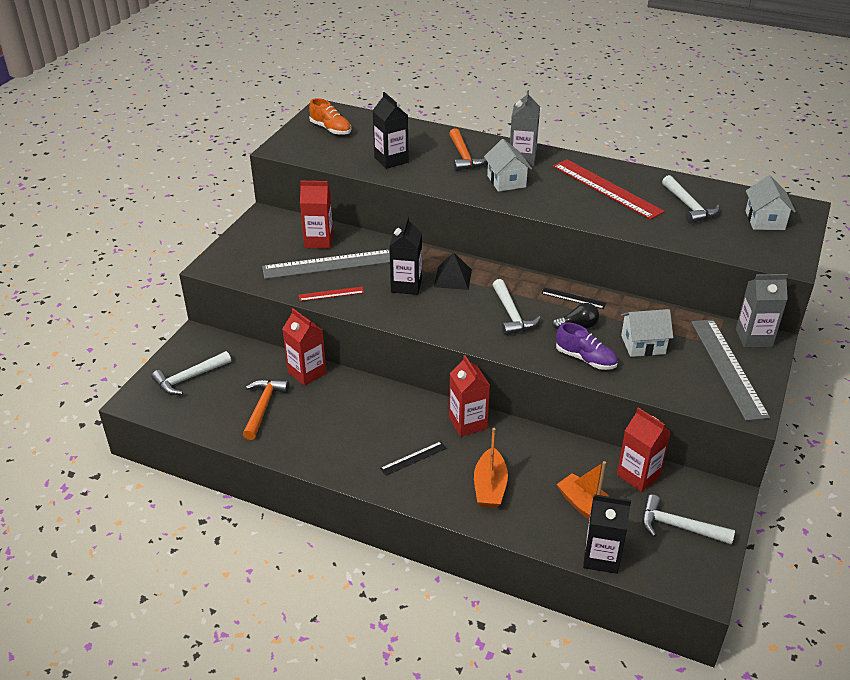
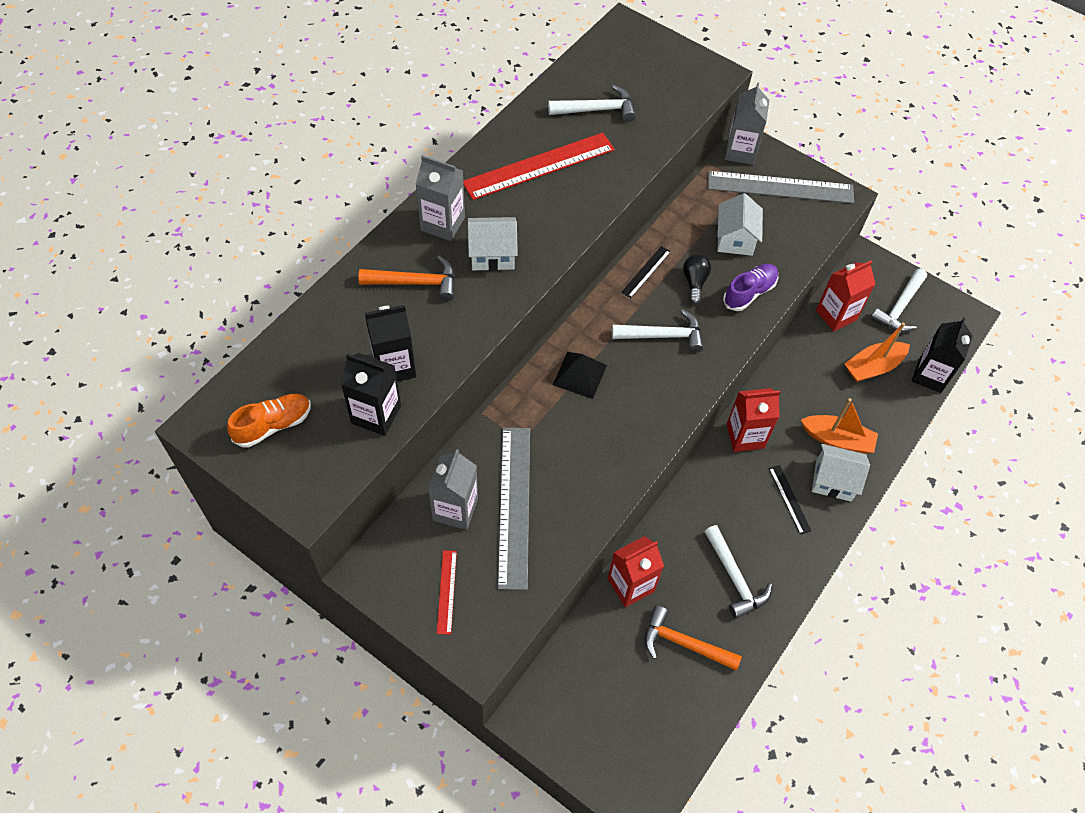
camera: 80 degrees left, 20 degrees up
white hammer [152,351,231,395] -> white hammer moved to [704,525,772,619]
red ruler [299,287,364,301] -> red ruler moved to [437,550,457,635]
red carton [300,180,333,249] -> grey carton [428,449,478,530]
black carton [389,216,422,295] -> black carton moved to [341,353,401,436]
white house [746,176,796,230] -> white house moved to [812,444,870,502]

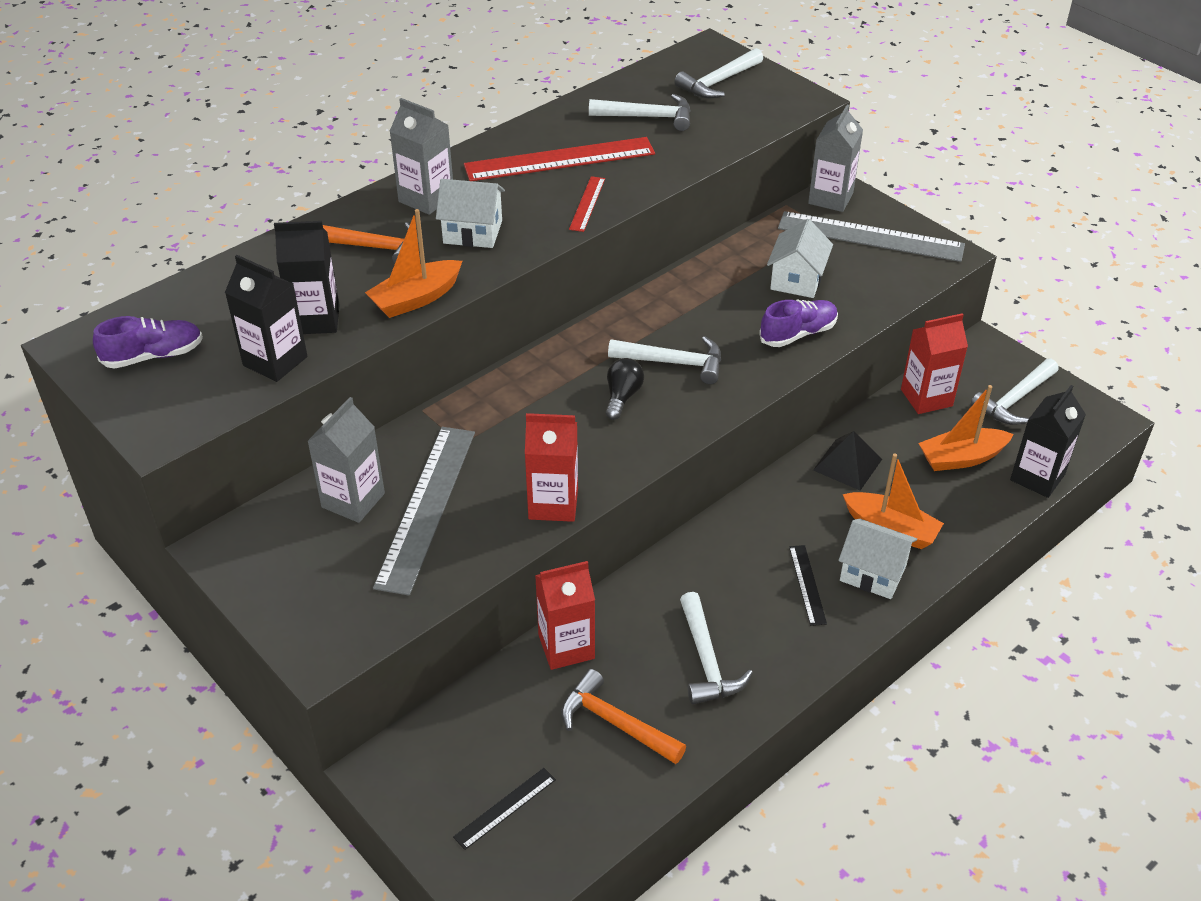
camera: 15 degrees right, 15 degrees down
orange shoe [227,394,311,448] -> purple shoe [93,316,203,369]
red ruler [437,550,457,635] -> red ruler moved to [569,176,605,232]
black pyramid [553,352,607,399] -> black pyramid moved to [813,431,882,490]
black ruler [621,246,671,298] -> black ruler moved to [453,768,556,850]
black light bulb [683,254,711,304] -> black light bulb moved to [606,358,644,420]
red carton [726,388,780,452] -> red carton moved to [525,413,578,522]
none -> orange boat [365,209,462,318]
none -> white hammer [674,48,763,98]

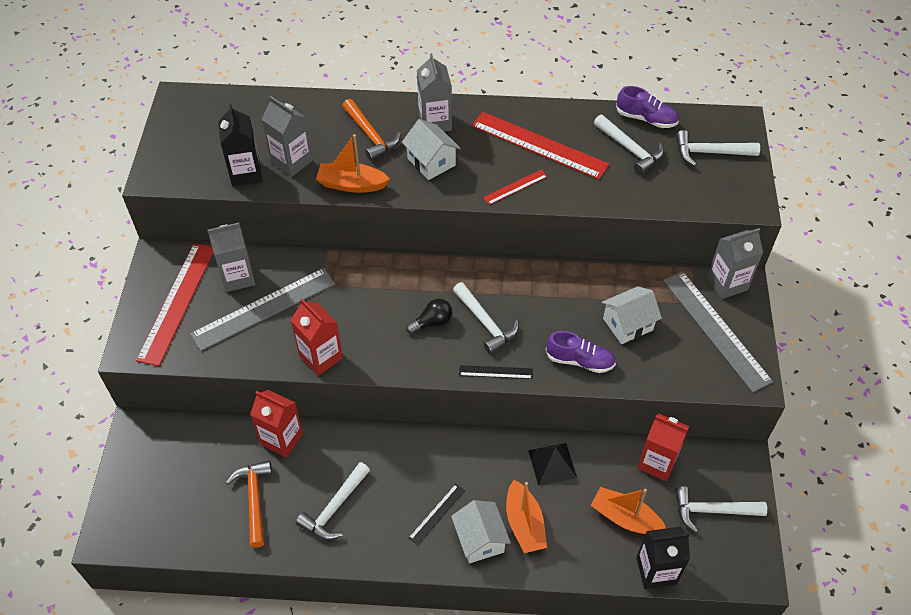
camera: 45 degrees right, 10 degrees up
purple shoe [93,316,203,369] -> purple shoe moved to [616,86,679,128]
black carton [274,221,340,334] -> grey carton [261,96,313,177]
black ruler [453,768,556,850] -> black ruler moved to [459,365,533,379]
none -> red ruler [136,243,213,366]

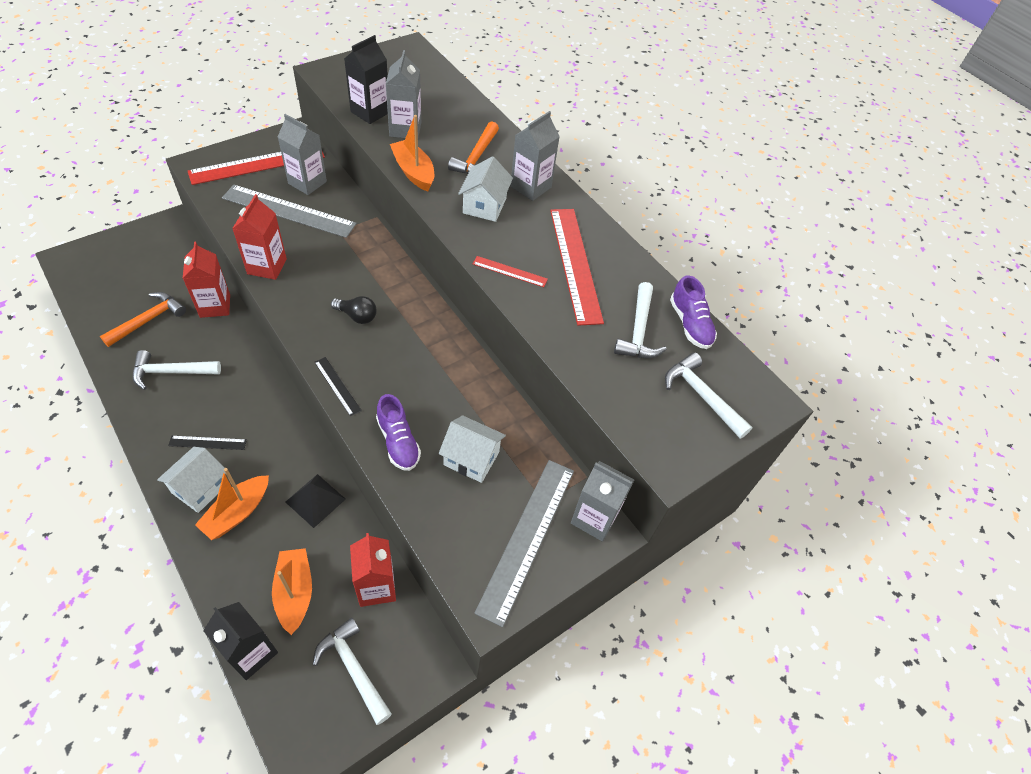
camera: 45 degrees right, 0 degrees up
white hammer [453,282,519,354] -> none

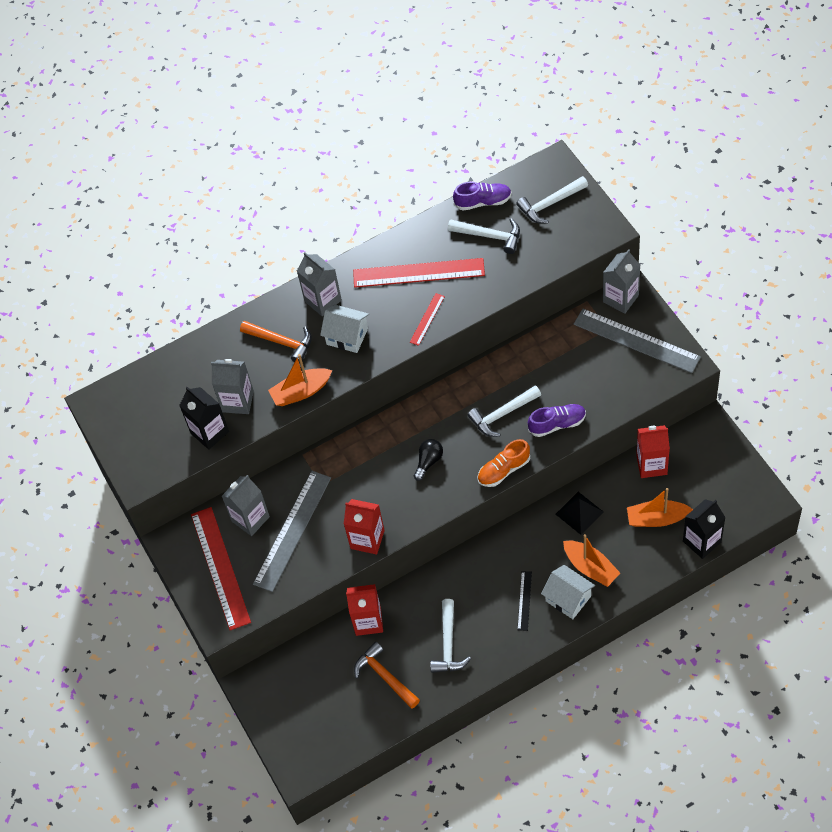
camera: 70 degrees left, 5 degrees up
white hammer [313,618,392,725] -> white hammer moved to [468,385,541,437]
black ruler [314,357,362,417] -> orange shoe [477,439,530,487]
white house [439,415,506,483] -> none

